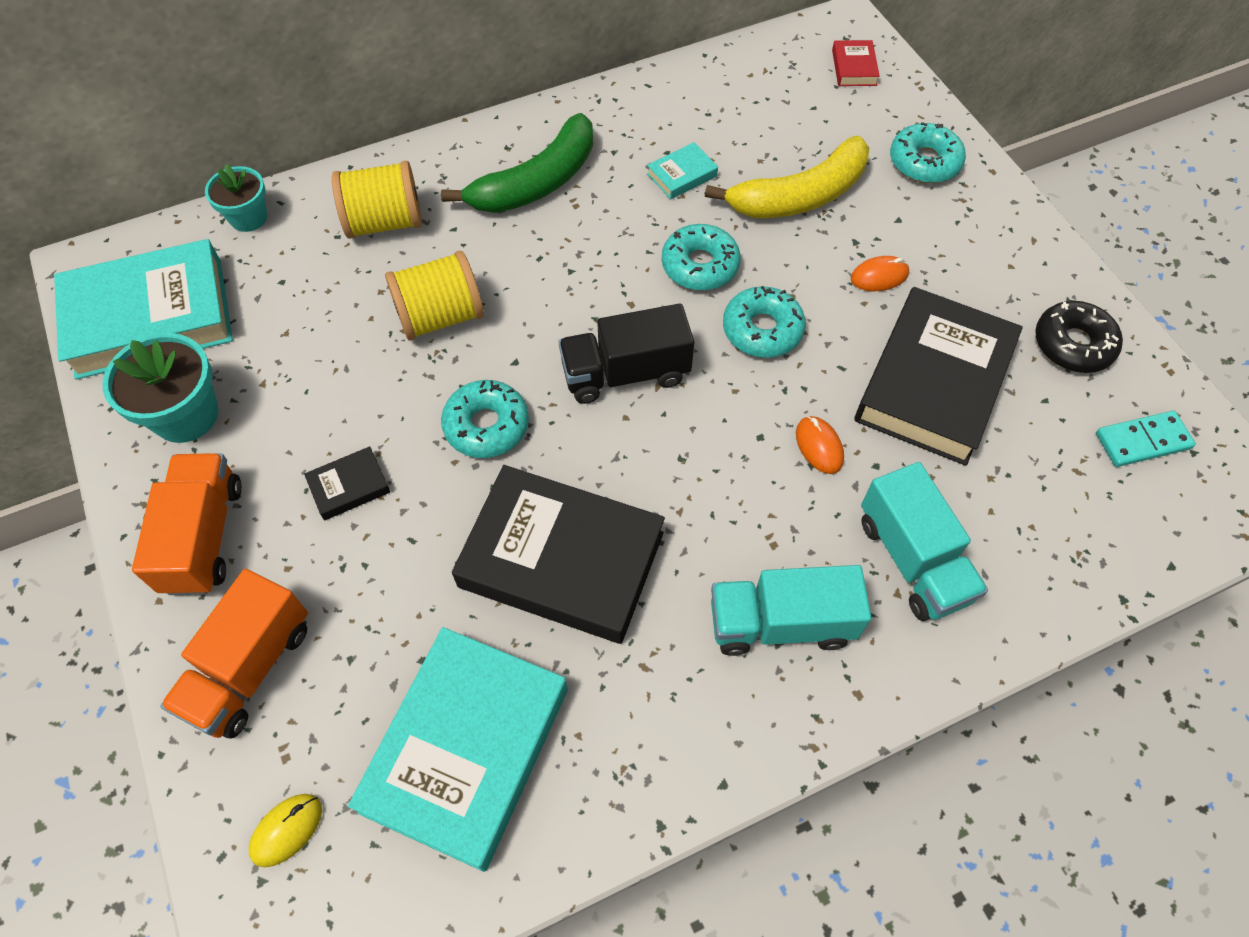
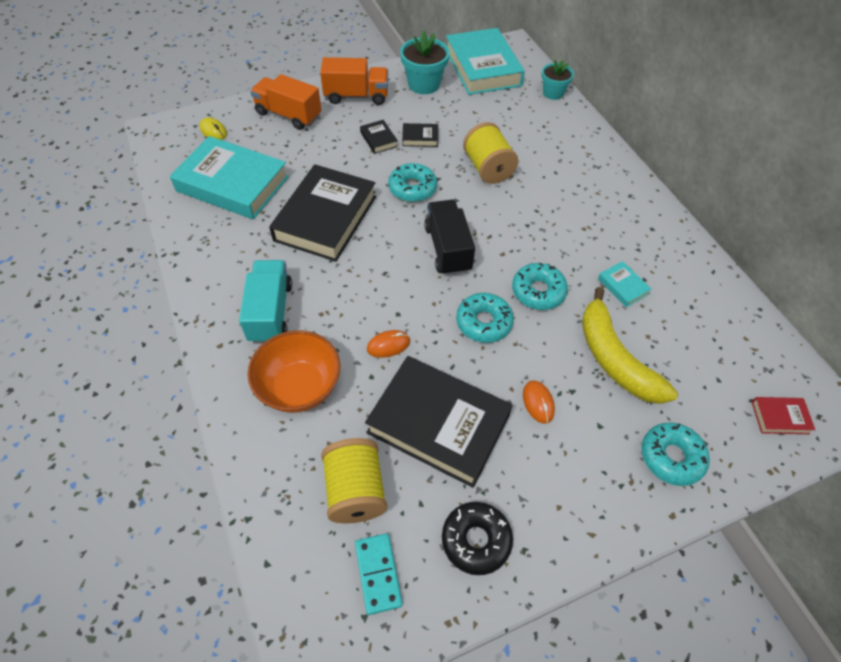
camera: 90 degrees right, 5 degrees down
yellow spool [332,161,422,239] -> yellow spool moved to [321,438,387,523]
green banana [441,113,593,213] -> none
turquoise truck [861,462,988,621] -> orange bowl [247,330,340,413]
none -> black book [402,123,438,147]

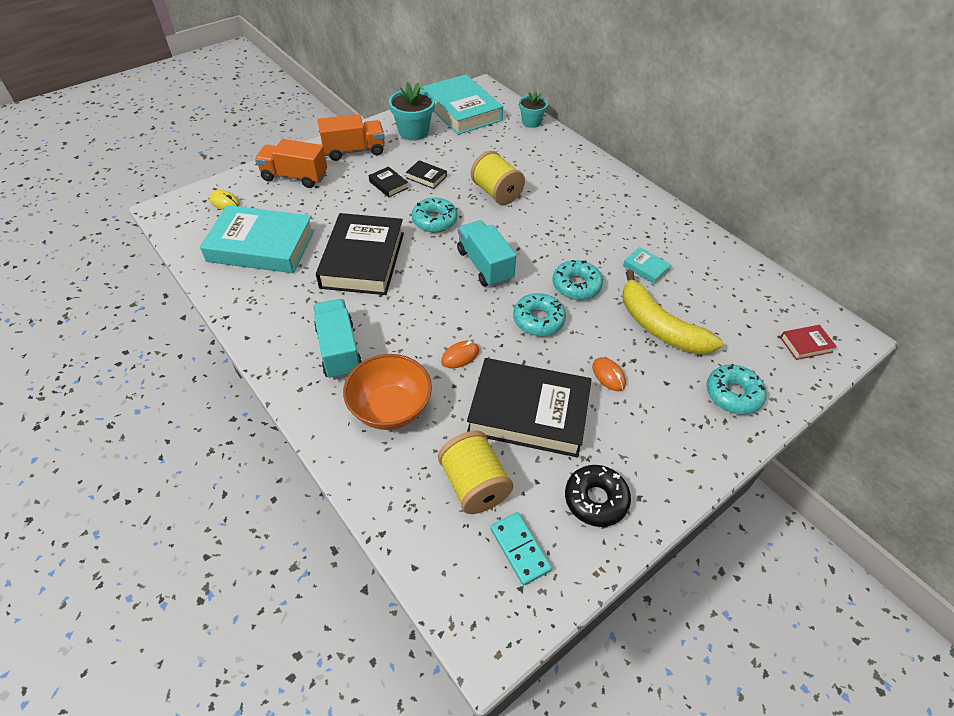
camera: 15 degrees left, 5 degrees down
black book [402,123,438,147] -> black book turned 45 degrees clockwise [406,160,447,189]
black truck [424,200,475,276] -> turquoise truck [457,220,517,287]

